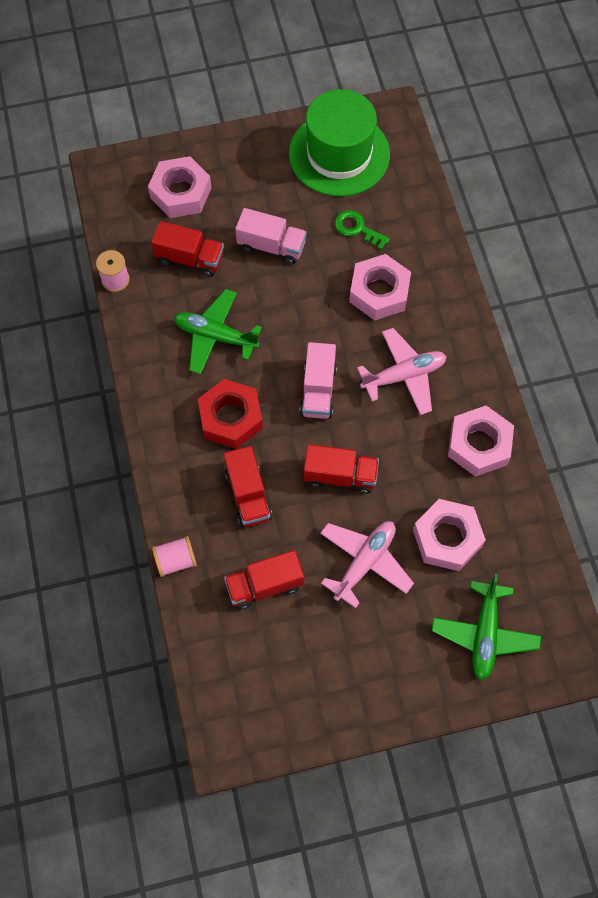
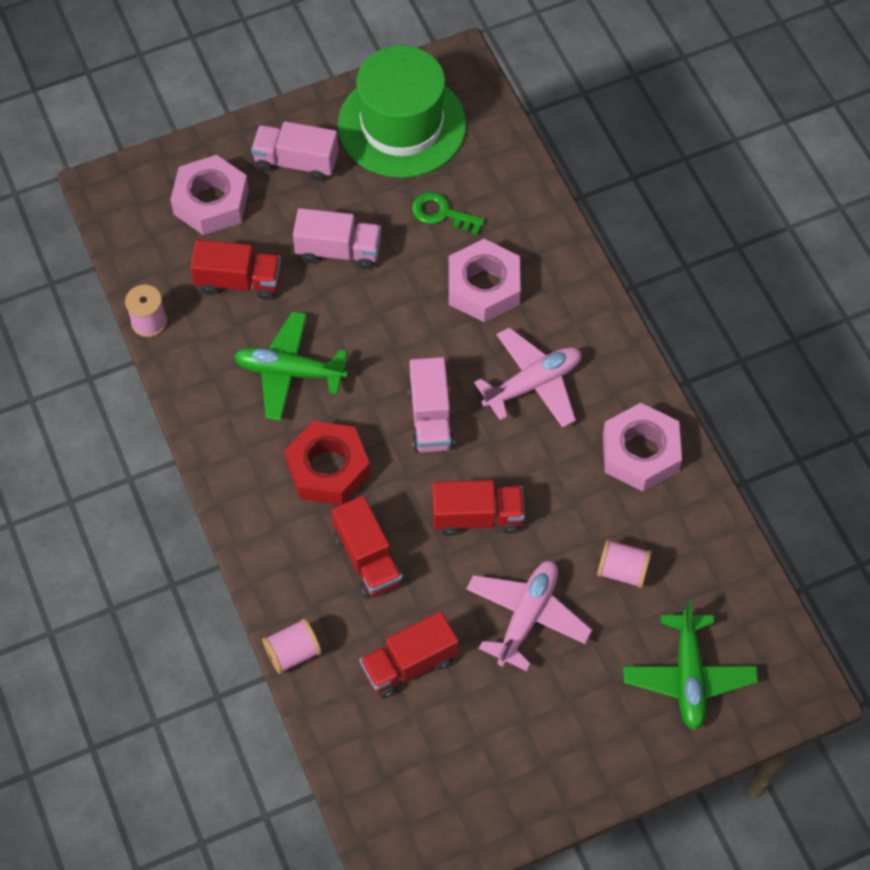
camera: 10 degrees left, 5 degrees down
pink nut [413,499,486,571] -> pink spool [597,539,652,588]
none -> pink truck [251,121,339,181]

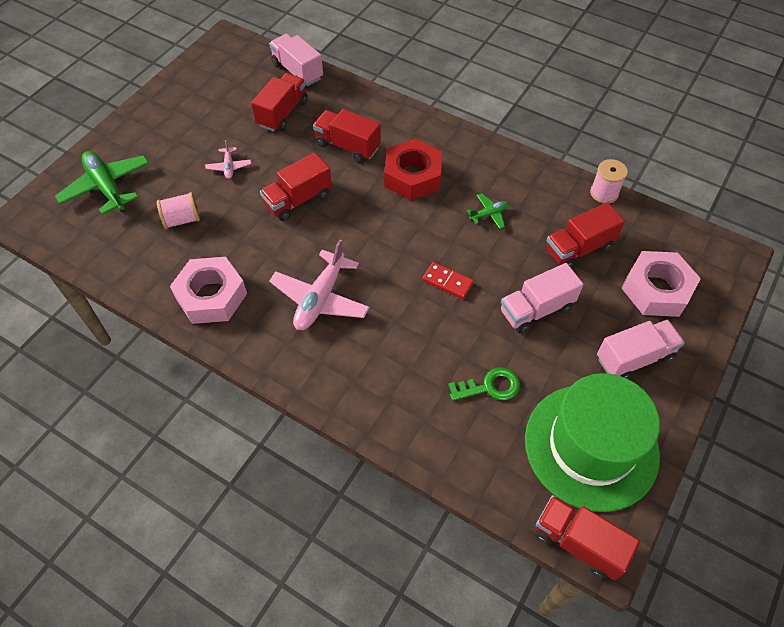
camera: 145 degrees right, 5 degrees down
green plane [234,312,348,421] -> green plane [467,193,509,229], size x0.49
pink spool [262,618,322,674] -> none
pink truck [408,357,455,452] -> pink truck moved to [269,34,323,86]
pink nut [449,239,521,322] -> none
pink plane [466,561,592,671] -> pink plane [205,140,251,179], size x0.49
none -> red domino [422,262,474,299]
none -> red truck [535,495,640,580]

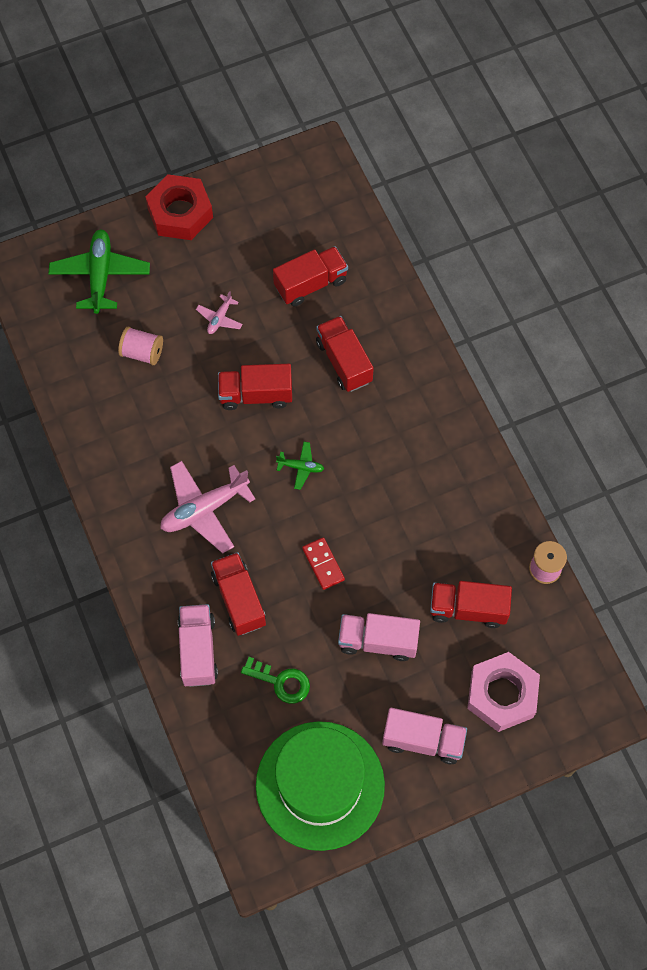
camera: 35 degrees right, 10 degrees up
pink nut [170,257,247,324] -> none
pink truck [269,34,323,86] -> pink truck moved to [178,604,218,687]
red nut [384,139,442,200] -> red nut moved to [145,174,213,240]
green plane [467,193,509,229] -> green plane moved to [276,442,324,490]
red truck [535,495,640,580] -> red truck moved to [211,552,266,636]

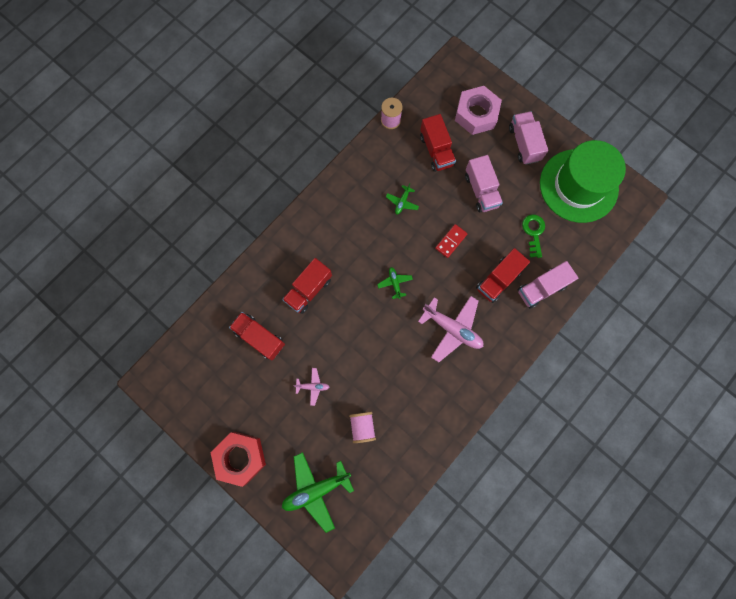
camera: 115 degrees left, 10 degrees up
red truck [218,364,292,410] -> none
none -> green plane [386,183,419,214]

